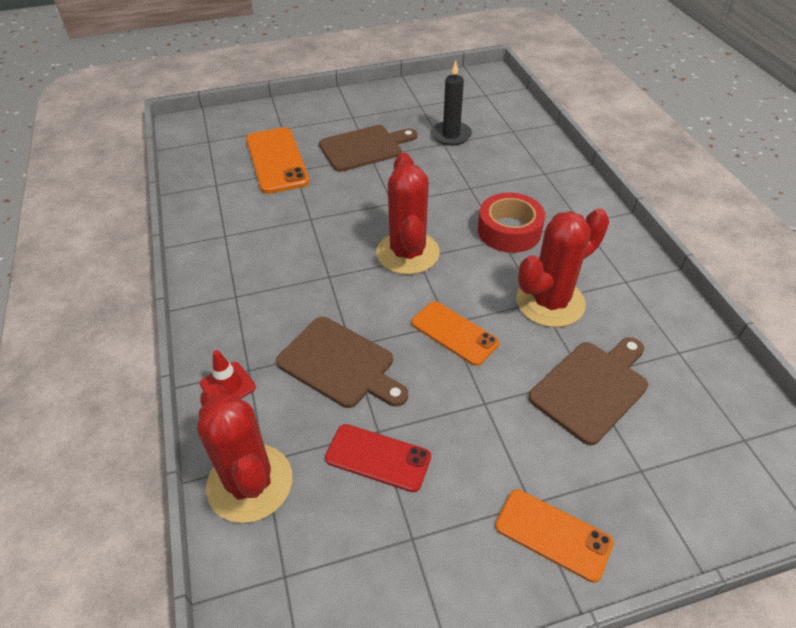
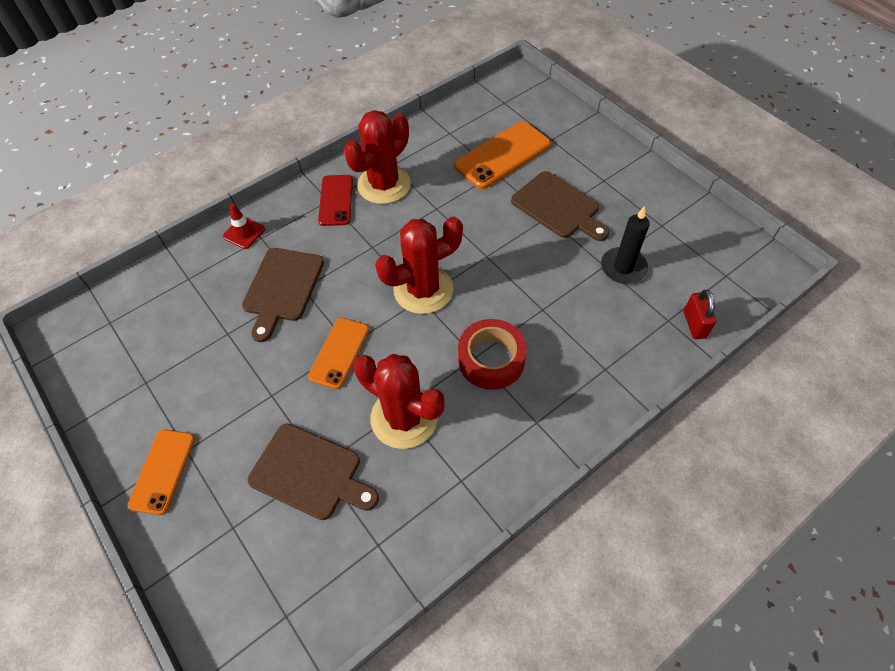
camera: 70 degrees right, 10 degrees up
red cactus [197,384,292,523] -> red cactus moved to [344,110,411,204]
red phone [325,424,431,492] -> red phone moved to [318,175,353,226]
none -> red padlock [683,289,717,339]

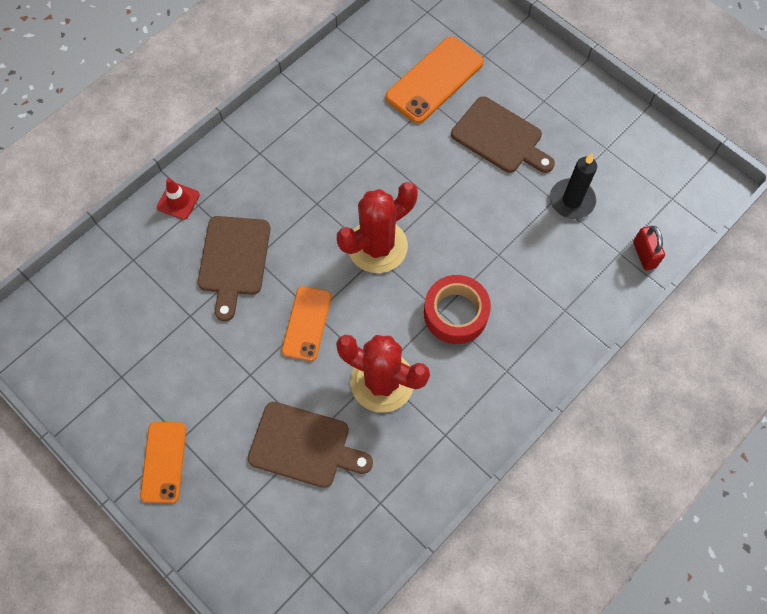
camera: 10 degrees left, 10 degrees up
red phone [318,175,353,226] -> none
red cactus [344,110,411,204] -> none

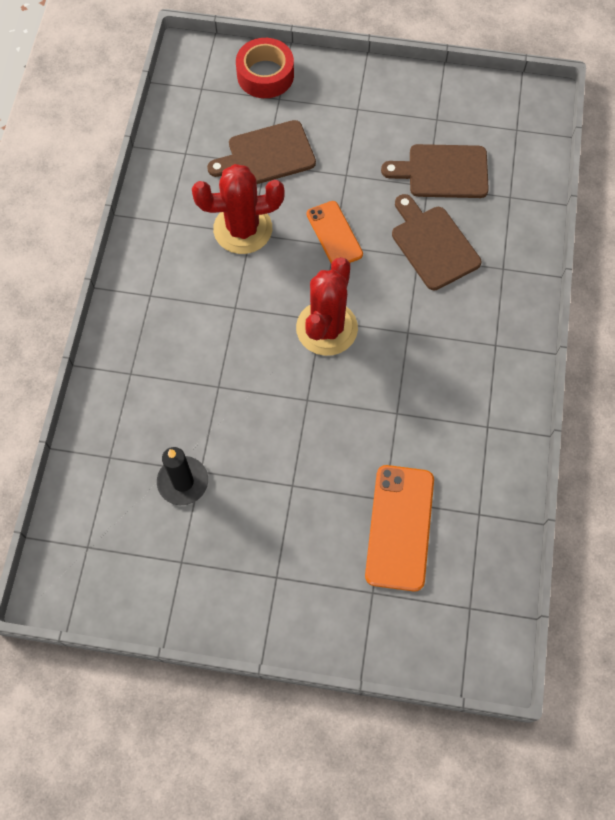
camera: 145 degrees right, 0 degrees up
orange phone [140,422,186,503] -> none
red traffic cone [157,178,200,220] -> none
red tape [424,275,491,344] -> red tape moved to [236,38,294,98]
brown cutting board [451,96,555,173] -> brown cutting board moved to [381,144,489,198]
red padlock [633,226,665,270] -> none

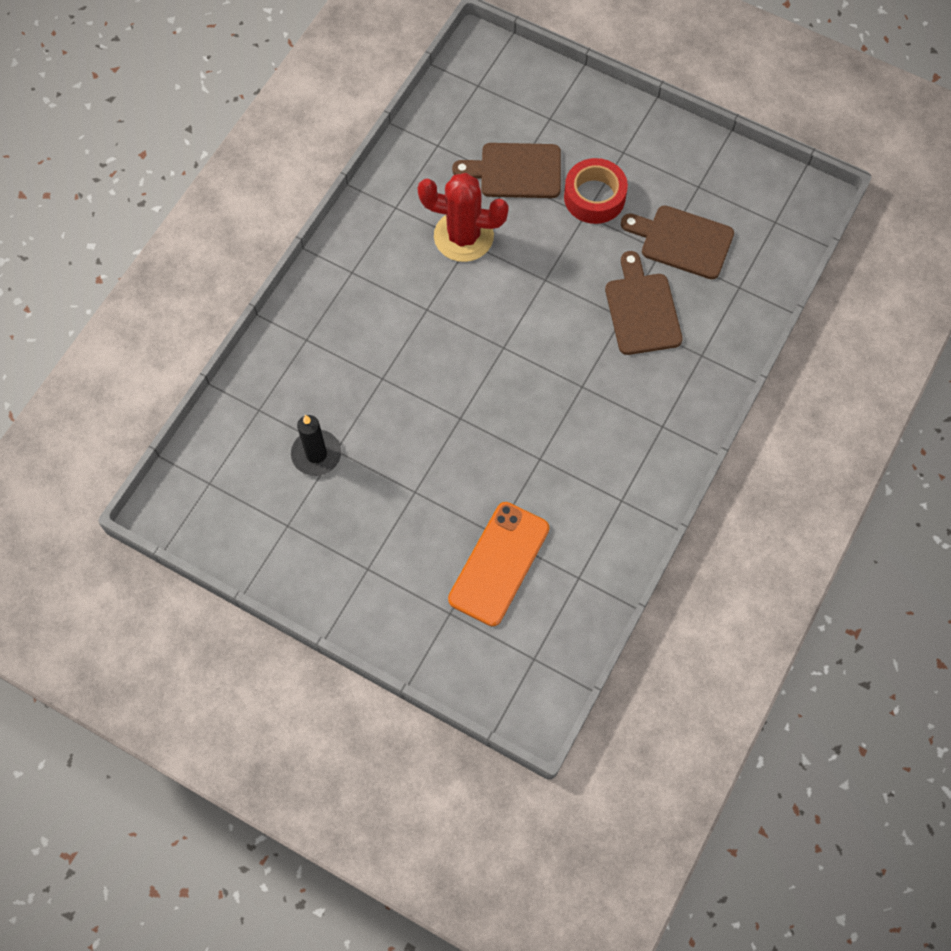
camera: 20 degrees right, 0 degrees up
red tape [236,38,294,98] -> red tape moved to [564,158,628,224]
red cactus [296,257,358,356] -> none
orange phone [307,201,363,263] -> none

